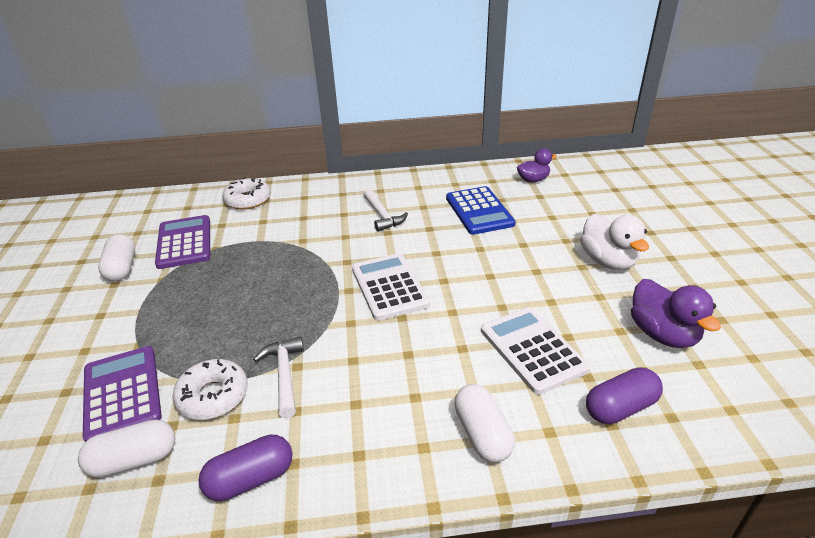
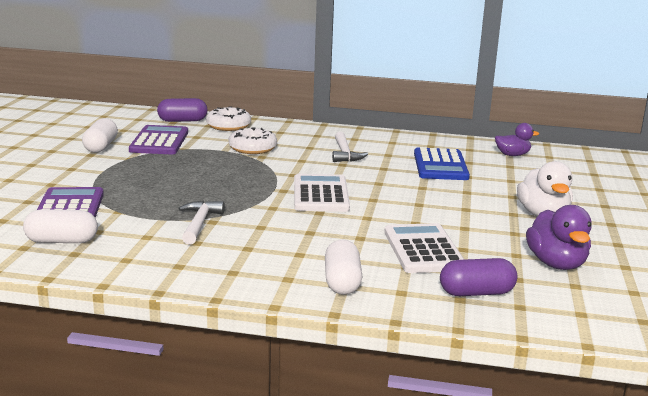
camera: 15 degrees right, 15 degrees down
white donut [172,359,248,420] -> white donut moved to [229,127,277,154]
purple capsule [198,434,293,501] -> purple capsule moved to [157,98,208,122]

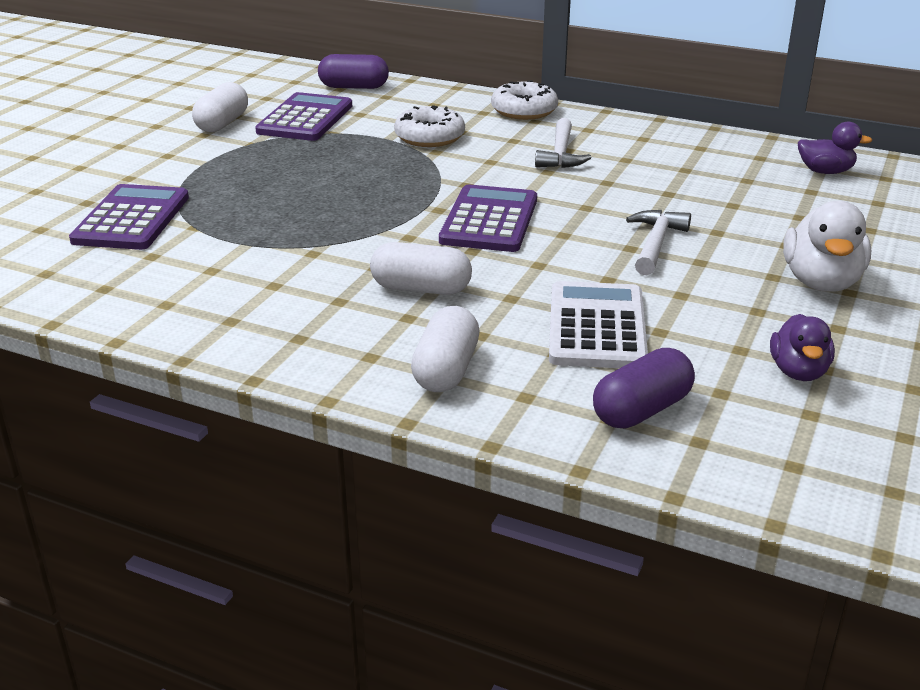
camera: 15 degrees right, 10 degrees up
white capsule [23,209,98,243] -> white capsule moved to [370,242,472,295]
white hammer [178,200,225,245] -> white hammer moved to [626,210,691,275]
white donut [206,106,251,131] -> white donut moved to [491,80,558,120]
white calculator [294,174,350,212] -> purple calculator [439,185,537,252]
blue calculator [414,147,470,180] -> none
purple capsule [440,258,518,296] -> purple capsule turned 45 degrees counterclockwise [593,348,695,429]
purple duck [526,205,592,270] -> purple duck [770,314,835,381], size x0.65

